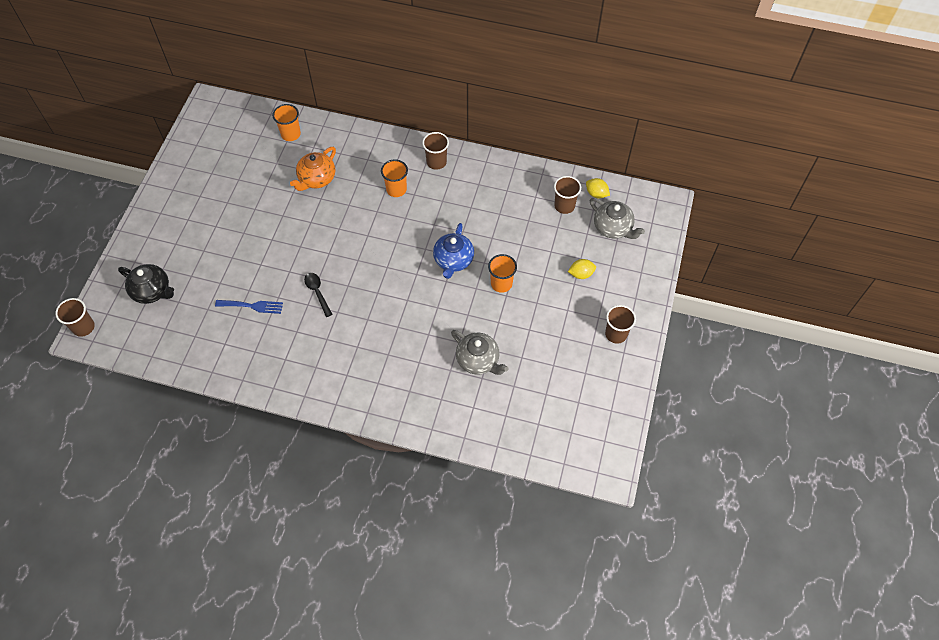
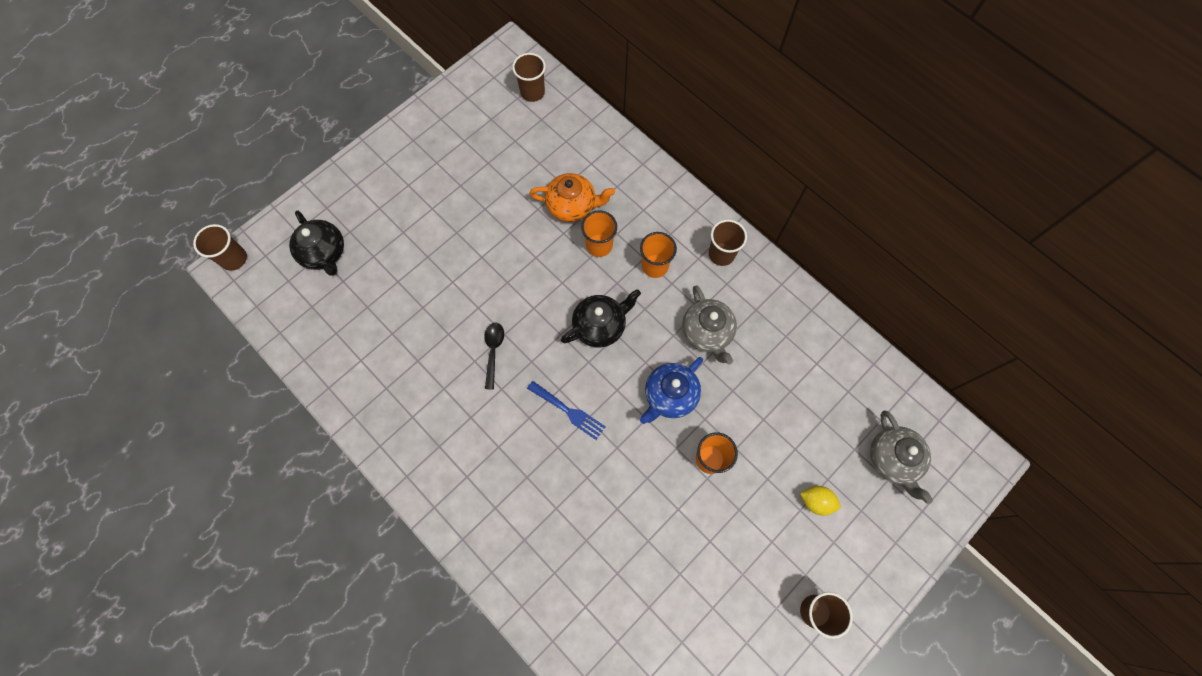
camera: 30 degrees right, 10 degrees up
blue fork [215,300,283,314] -> blue fork moved to [527,381,606,440]
orange cup [272,104,301,141] -> orange cup moved to [581,210,617,257]
orange teapot [290,147,336,191] -> orange teapot turned 150 degrees counterclockwise [529,173,615,222]
grey teapot [451,330,509,375] -> grey teapot moved to [682,285,737,365]
brown cup [554,176,581,214] -> brown cup moved to [512,53,546,102]
yellow lemon [586,178,610,198] -> none
none -> black teapot [561,289,641,347]

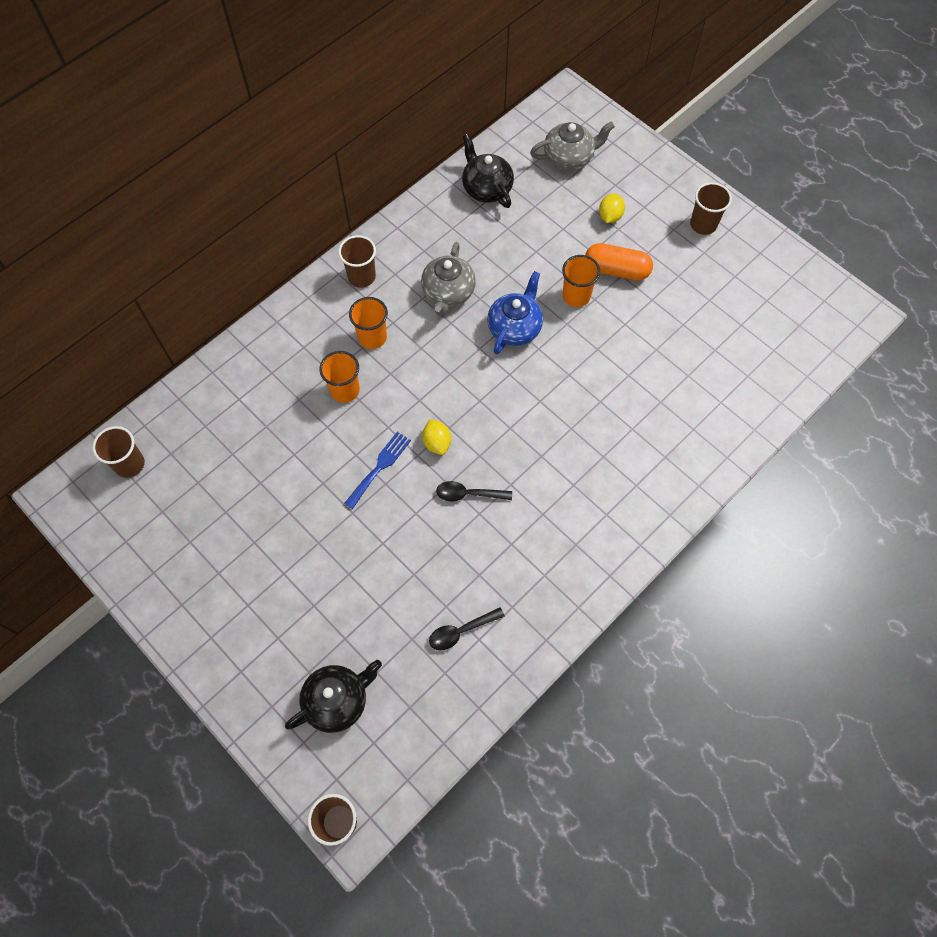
camera: 90 degrees left, 5 degrees down
blue fork [527,381,606,440] -> blue fork moved to [344,432,411,509]
orange teapot [529,173,615,222] -> none
black teapot [561,289,641,347] -> black teapot moved to [462,134,514,208]
blue teapot [640,357,703,424] -> blue teapot turned 105 degrees counterclockwise [487,271,543,354]
grey teapot [682,285,737,365] -> grey teapot turned 120 degrees clockwise [421,242,476,316]
none -> yellow lemon [422,419,451,455]
none -> black spoon [429,607,505,650]
none -> orange capsule [585,243,653,281]

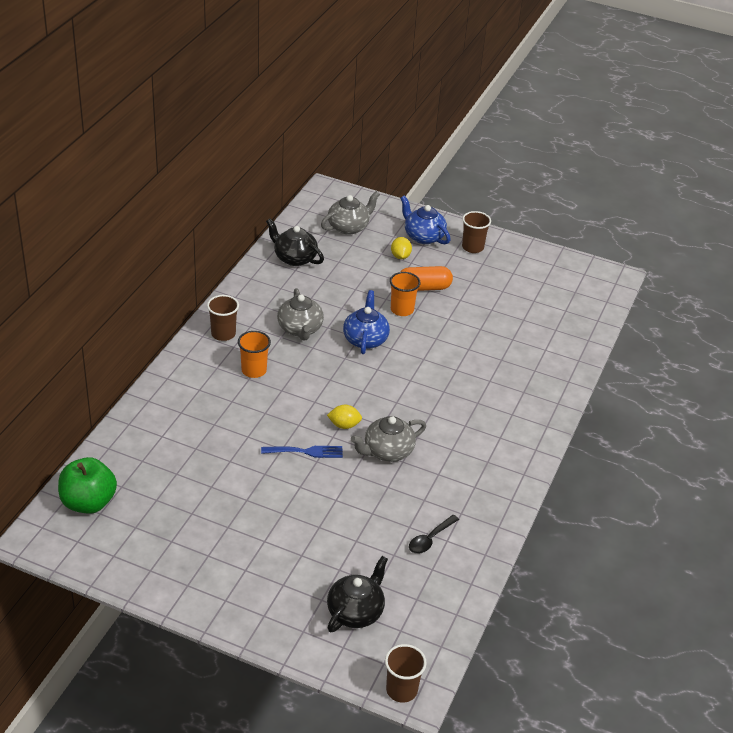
camera: 25 degrees left, 25 degrees down
brown cup [92,426,145,478] -> green apple [58,457,117,514]
orange cup [319,351,360,403] -> none
blue fork [344,432,411,509] -> blue fork turned 75 degrees clockwise [261,446,343,458]
yellow lemon [422,419,451,455] -> yellow lemon turned 45 degrees counterclockwise [327,405,362,429]
black spoon [436,481,512,502] -> grey teapot [351,416,426,462]
none -> blue teapot [400,196,451,244]

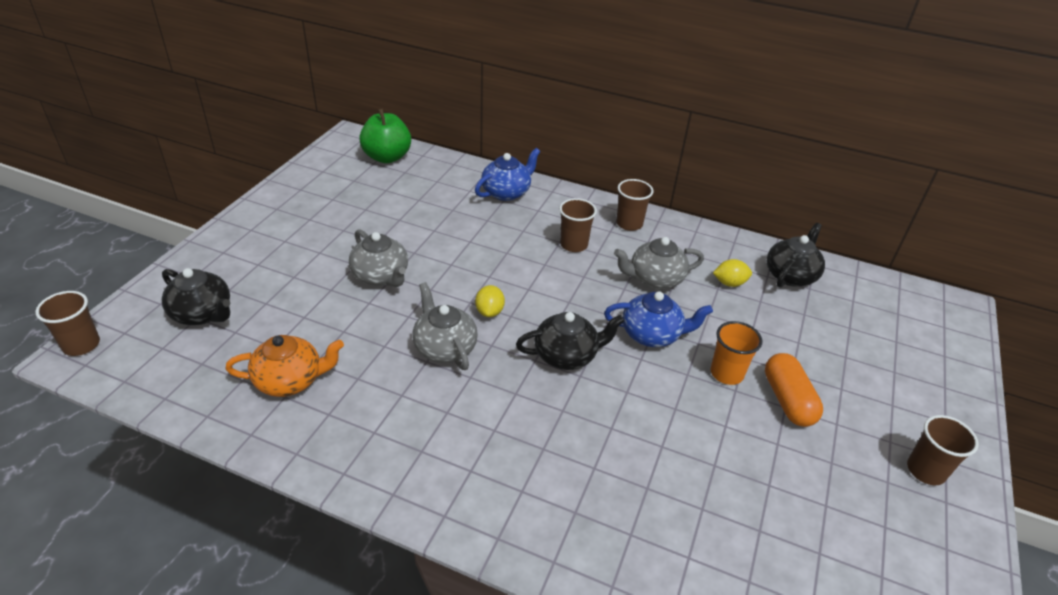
camera: 90 degrees right, 0 degrees up
orange cup [238,331,271,378] -> brown cup [559,198,597,252]
blue fork [261,446,343,458] -> none
grey teapot [321,191,380,235] -> grey teapot moved to [349,229,408,287]
yellow lemon [391,237,412,259] -> yellow lemon moved to [713,259,752,287]
blue teapot [400,196,451,244] -> blue teapot moved to [475,148,540,201]
black spoon [409,515,459,554] -> orange teapot [225,335,344,397]
none -> black teapot [516,312,624,370]

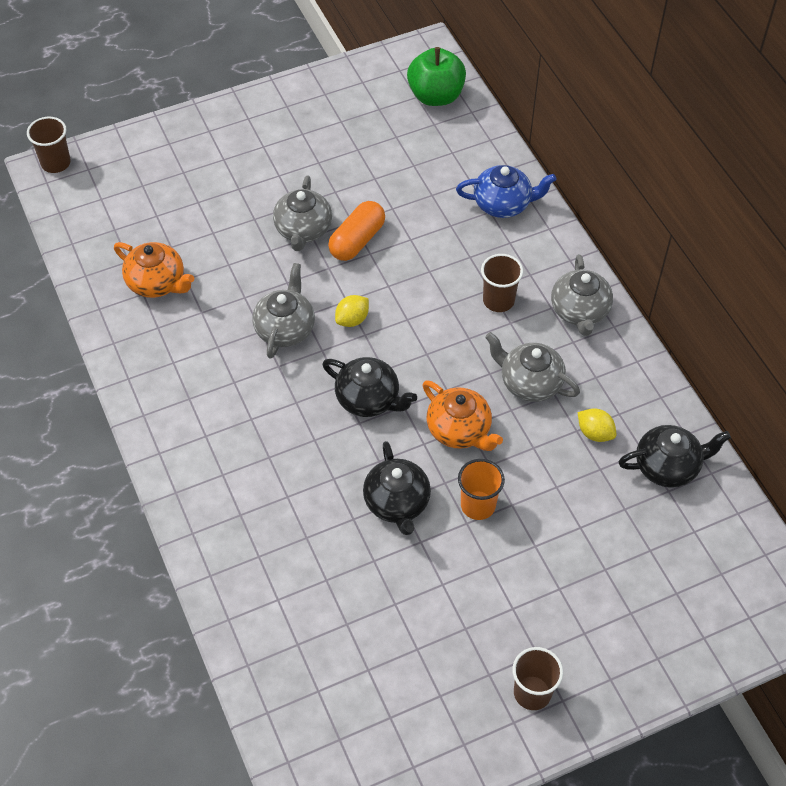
camera: 45 degrees right, 15 degrees up
black teapot [162,268,230,325] -> black teapot moved to [363,441,431,535]
blue teapot [604,291,713,347] -> orange teapot [422,380,503,451]
brown cup [616,179,654,231] -> grey teapot [551,254,613,336]
orange capsule [765,353,823,427] -> orange capsule moved to [328,201,385,261]

